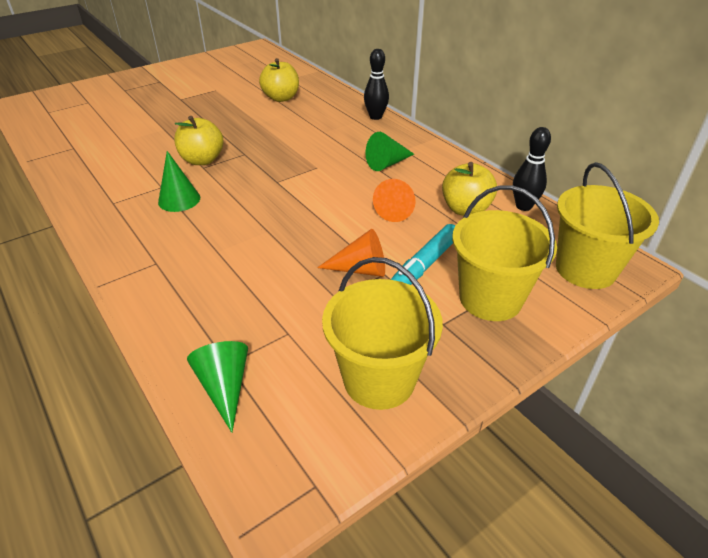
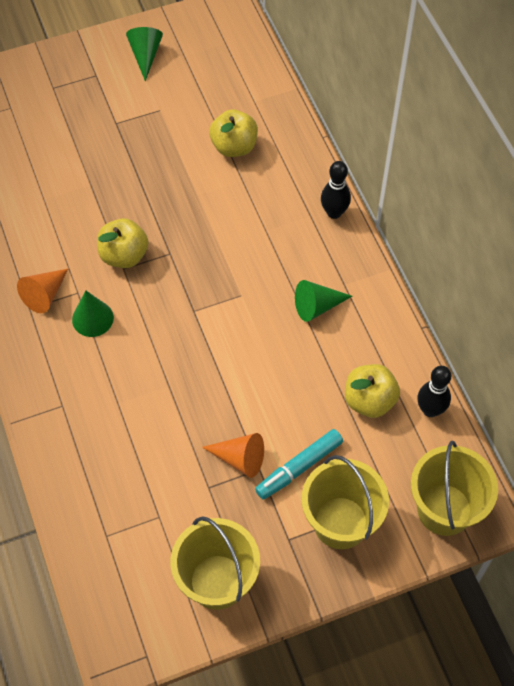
camera: 15 degrees right, 20 degrees up
green cone [187,341,248,432] -> green cone moved to [126,27,163,81]
orange cone [373,179,416,222] -> orange cone moved to [17,268,69,313]

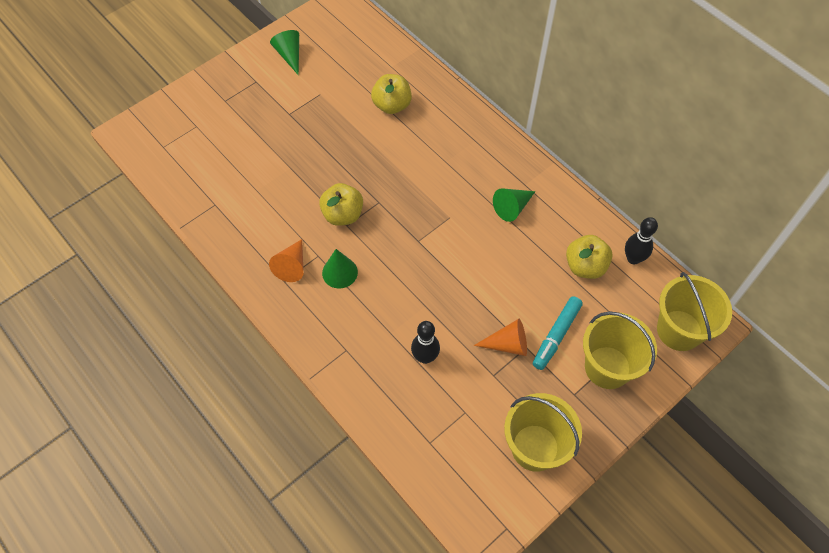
camera: 20 degrees left, 0 degrees up
black bowling pin [321,161,351,219] -> black bowling pin moved to [411,321,440,364]

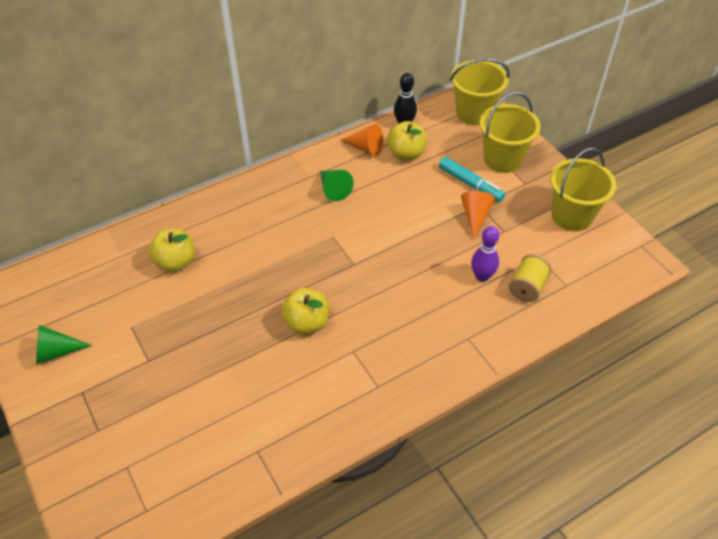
camera: 80 degrees left, 10 degrees down
orange cone [269,239,304,282] -> orange cone moved to [340,124,383,156]
green cone [322,249,358,288] -> none
black bowling pin [411,321,440,364] -> purple bowling pin [471,226,499,282]
none -> yellow spool [509,254,552,302]

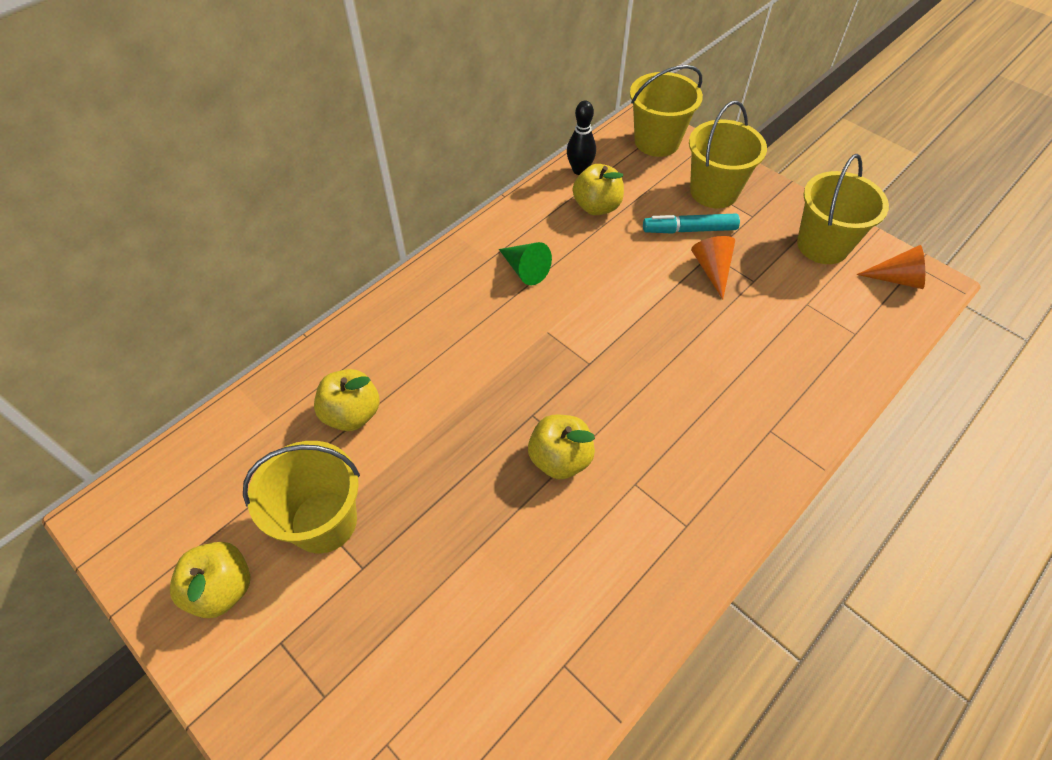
camera: 15 degrees left, 5 degrees up
green cone [36,325,93,364] -> yellow apple [170,542,250,618]
orange cone [340,124,383,156] -> orange cone moved to [856,245,925,289]
turquoise marker [439,157,505,202] -> turquoise marker turned 150 degrees clockwise [643,214,740,234]
purple bowling pin [471,226,499,282] -> none
yellow spool [509,254,552,302] -> none
none -> yellow bucket [243,441,360,553]

